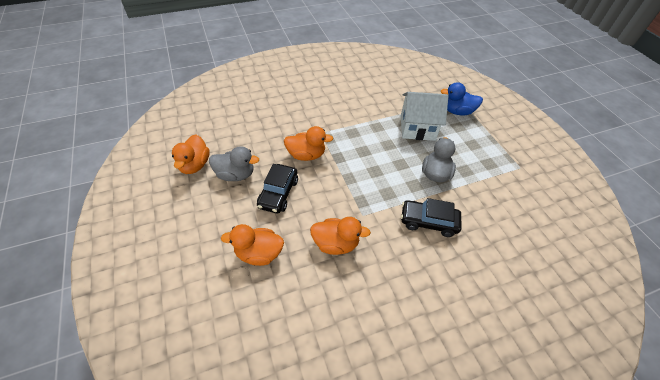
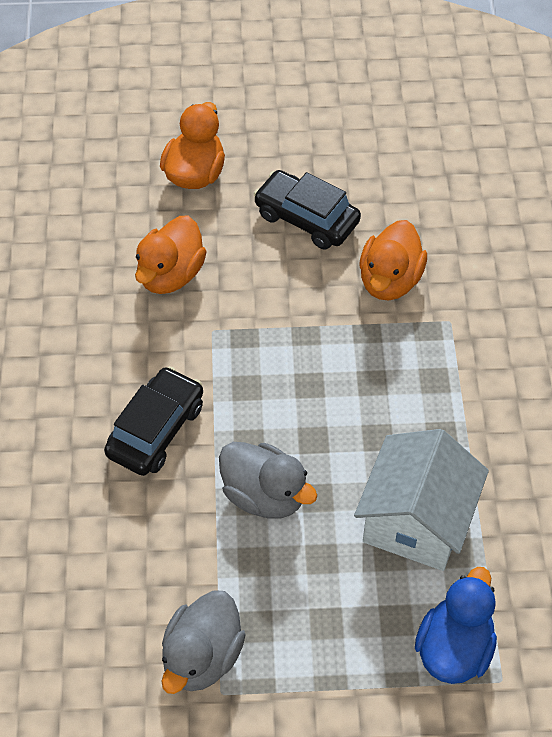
camera: 110 degrees right, 5 degrees up
orange duck [172,134,210,174] -> none
grey duck [209,146,259,181] -> grey duck moved to [161,590,246,694]

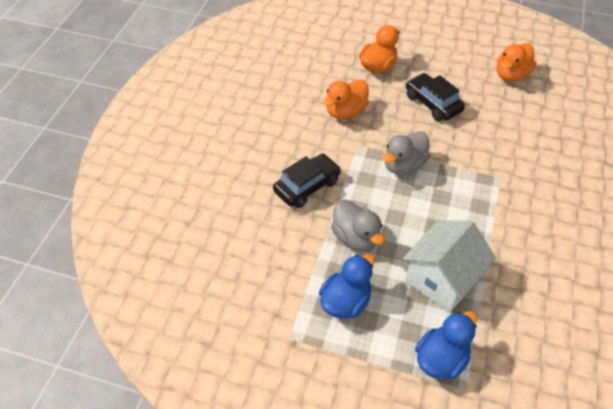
camera: 20 degrees right, 5 degrees down
grey duck [161,590,246,694] -> grey duck moved to [383,131,430,175]
orange duck [359,220,427,301] -> orange duck moved to [497,43,537,82]
none -> blue duck [319,254,375,319]

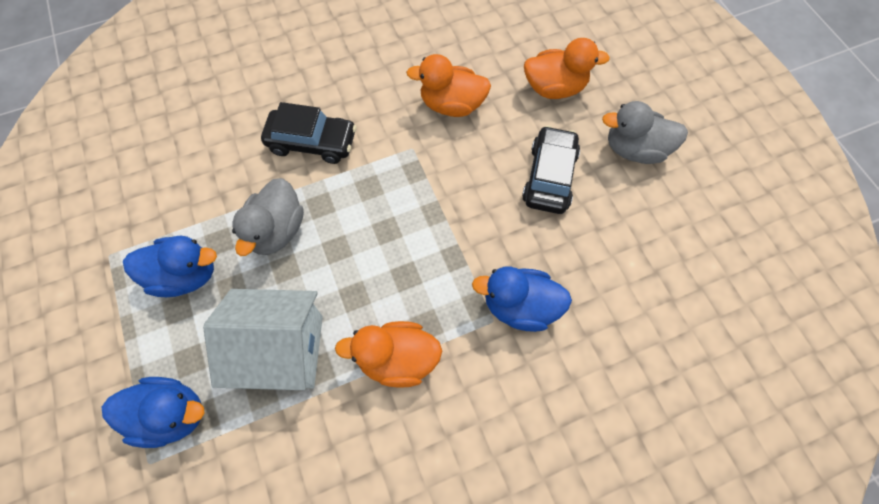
camera: 50 degrees right, 15 degrees up
grey duck [383,131,430,175] -> grey duck moved to [602,101,688,164]
orange duck [497,43,537,82] -> orange duck moved to [335,321,442,388]
none -> blue duck [472,266,572,332]

